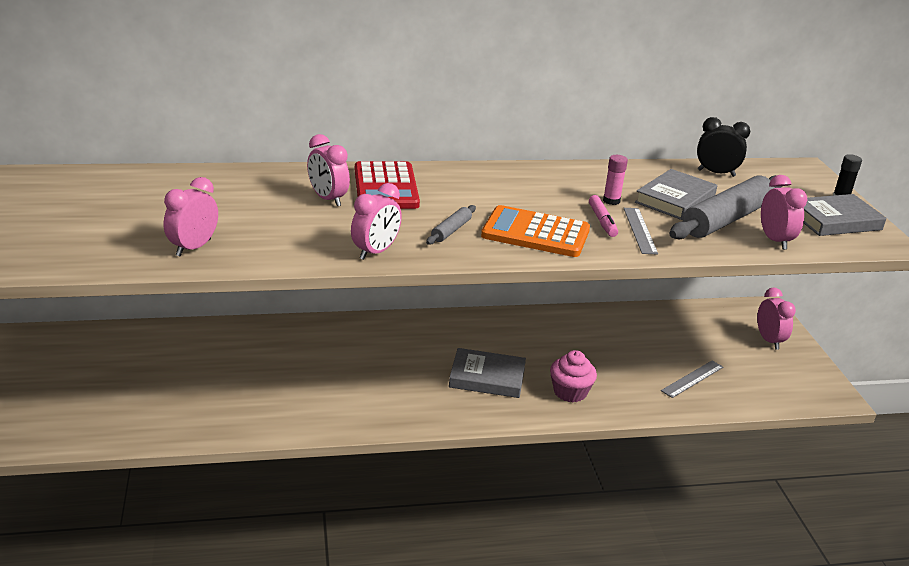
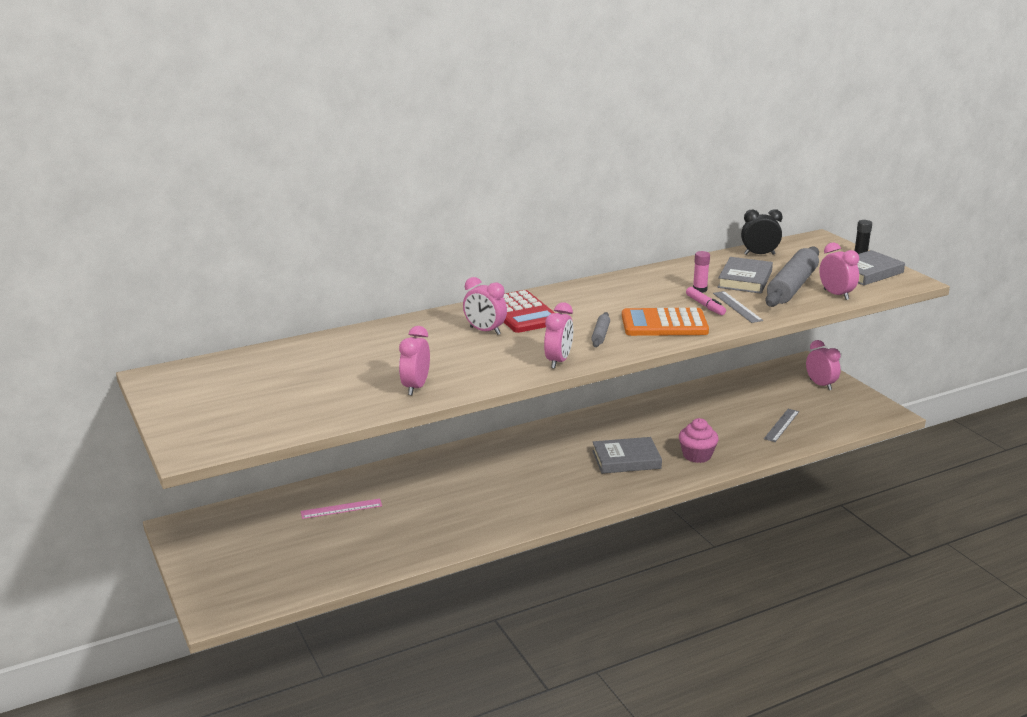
camera: 15 degrees left, 5 degrees down
none -> pink ruler [301,499,382,519]

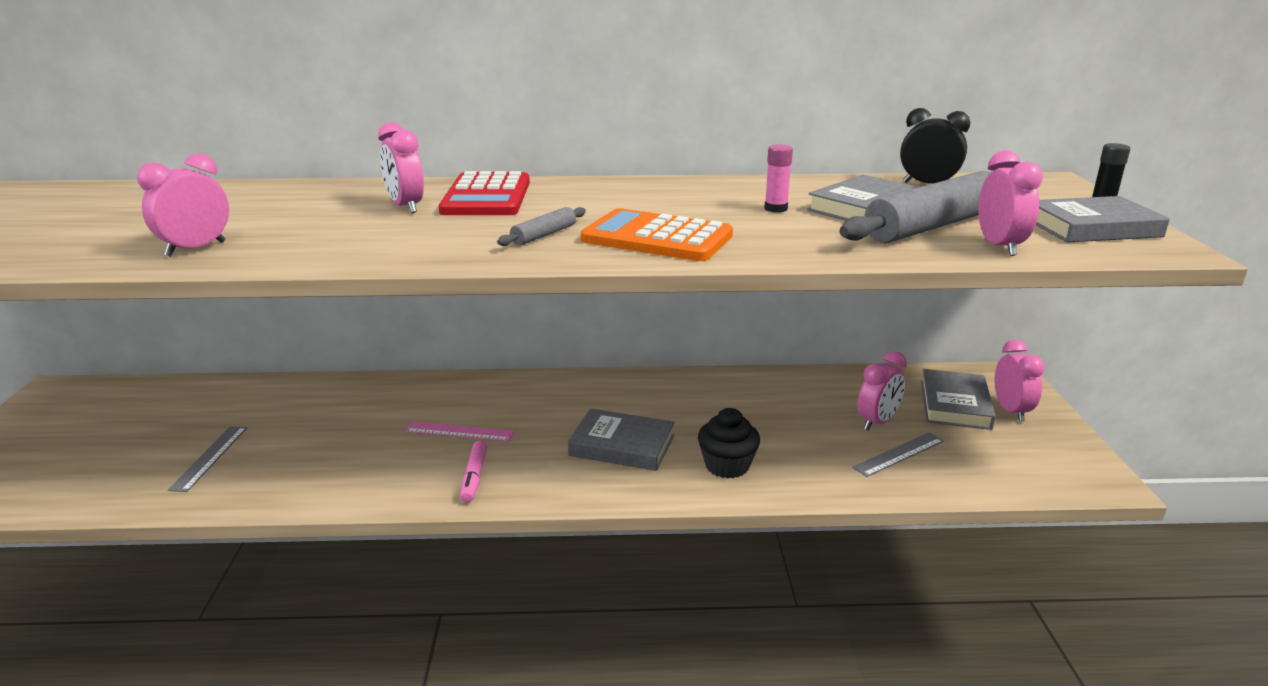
camera: 25 degrees right, 0 degrees up
pink ruler [301,499,382,519] -> pink ruler moved to [405,422,515,442]
pink clock [544,302,573,369] -> pink clock moved to [857,351,907,430]
pink cupcake [679,418,719,463] -> black cupcake [698,408,760,479]
pink marker [686,287,726,315] -> pink marker moved to [460,441,487,503]
grey ruler [713,291,763,323] -> grey ruler moved to [168,426,247,492]
none -> grey book [921,369,996,430]

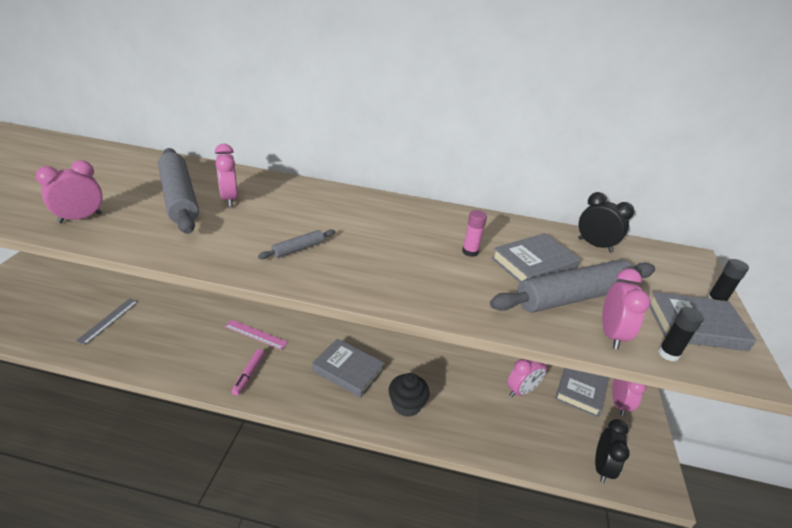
camera: 10 degrees right, 10 degrees up
red calculator [439,171,530,215] -> none
orange calculator [581,208,733,261] -> none
grey ruler [852,432,944,477] -> none
none -> grey rolling pin [158,148,199,234]
none -> black clock [595,419,630,483]
none -> black glue stick [658,307,704,362]

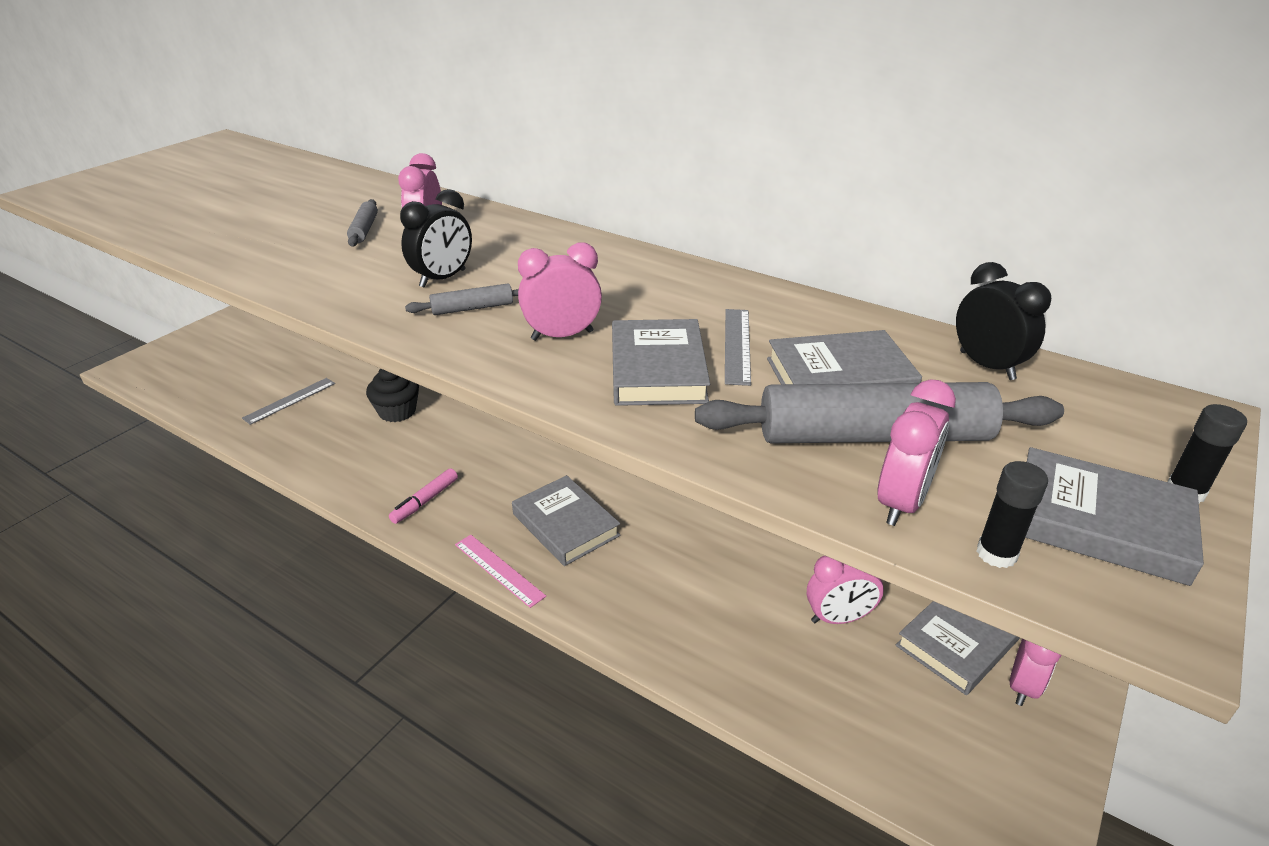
camera: 25 degrees right, 0 degrees up
pink clock [36,160,103,223] -> pink clock moved to [518,242,602,341]
grey rolling pin [158,148,199,234] -> grey rolling pin [347,199,378,247], size x0.45
pink ruler [224,320,288,350] -> pink ruler moved to [455,535,546,608]
black cupcake [389,373,430,417] -> black cupcake moved to [366,369,419,422]
pink glue stick [462,210,487,257] -> grey ruler [725,309,751,386]
black clock [595,419,630,483] -> black clock moved to [400,189,472,288]
none -> grey book [612,319,710,406]

